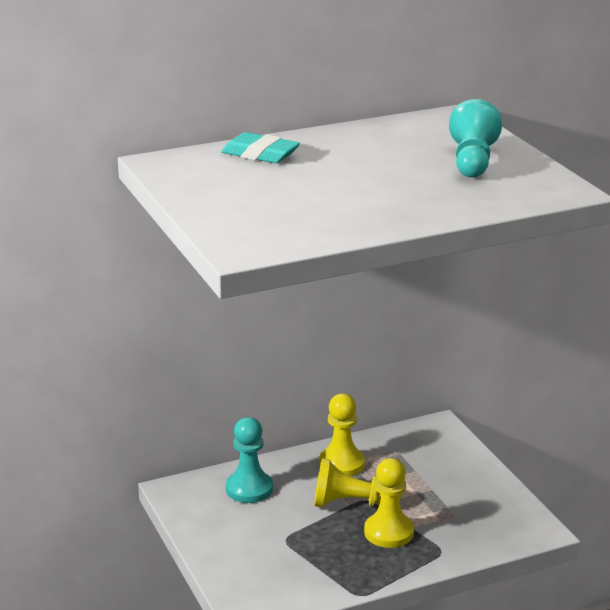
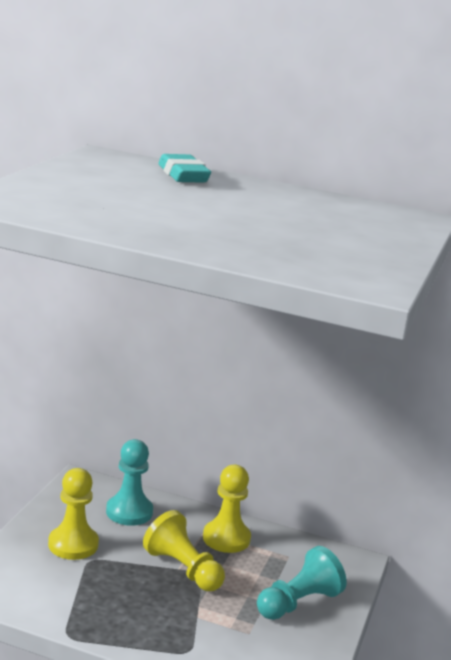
camera: 40 degrees right, 5 degrees down
yellow pawn [364,458,414,548] -> yellow pawn moved to [48,468,99,560]
turquoise pawn [449,99,502,177] -> turquoise pawn moved to [257,546,347,620]

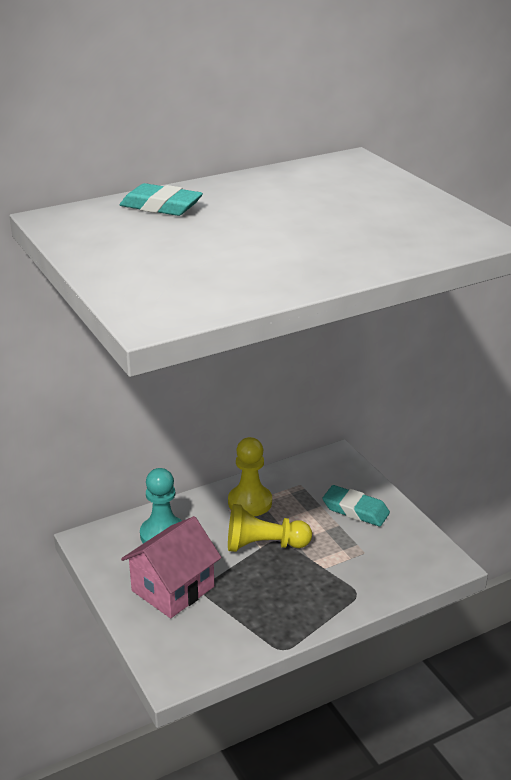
camera: 45 degrees left, 10 degrees up
yellow pawn [48,468,99,560] -> pink house [121,516,221,618]
turquoise pawn [257,546,347,620] -> turquoise eraser [323,485,390,526]

